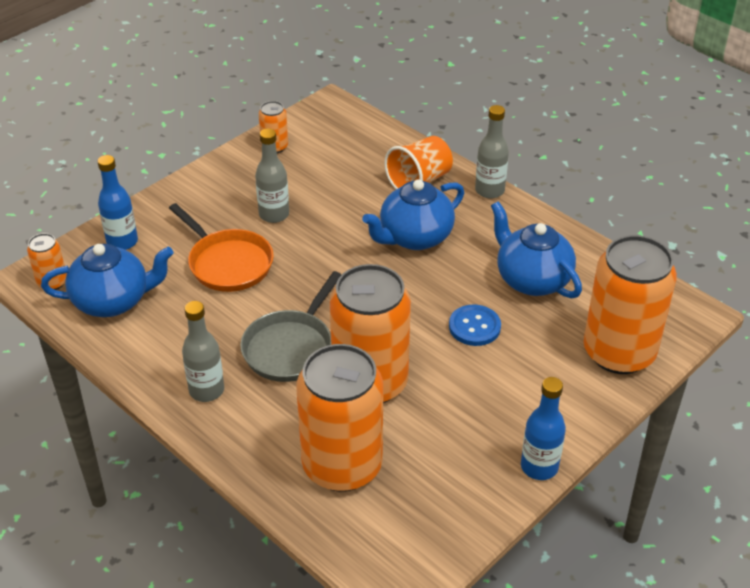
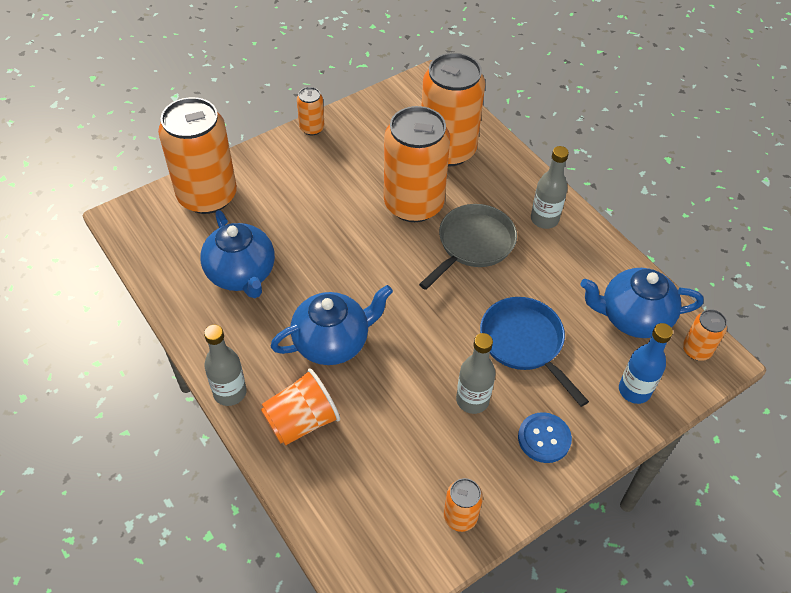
camera: 170 degrees left, 10 degrees up
orange pan [169,203,274,292] -> blue pan [480,297,589,407]
blue button [449,305,501,346] -> blue button moved to [518,412,572,463]
blue bottle [521,377,566,480] -> orange can [297,87,324,135]

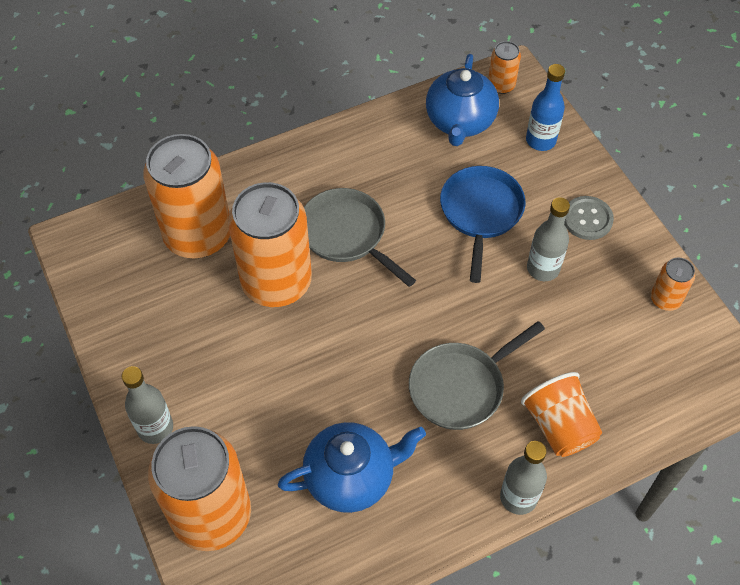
camera: 80 degrees left, 5 degrees up
blue teapot [270,285,393,365] -> grey pan [409,321,545,430]
orange can [297,87,324,135] -> none
blue pan [480,297,589,407] -> blue pan turned 120 degrees clockwise [440,166,526,283]
blue button [518,412,572,463] -> grey button [564,196,614,240]
grey bottle [531,146,569,229] -> grey bottle moved to [122,366,173,444]

